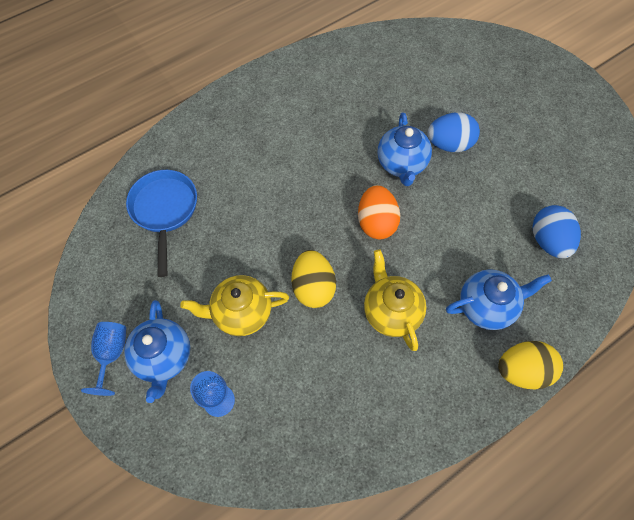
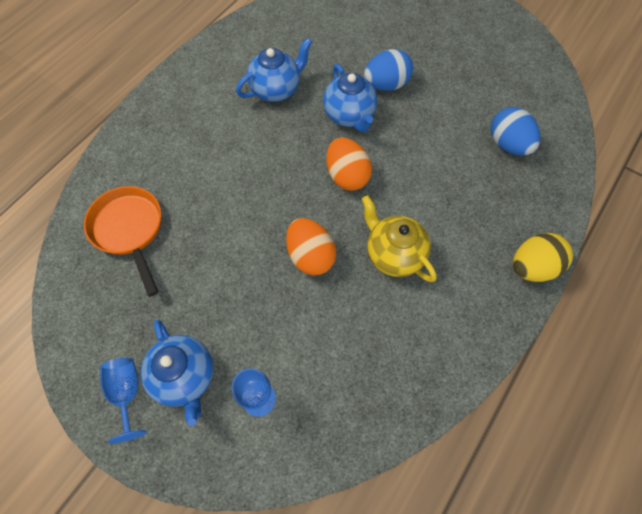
camera: 20 degrees left, 0 degrees up
blue pan [126,170,197,277] -> orange pan [84,186,161,297]
yellow teapot [180,275,289,336] -> none
yellow egg [291,250,336,308] -> orange egg [286,218,336,275]
blue teapot [446,269,552,330] -> blue teapot moved to [236,38,312,102]

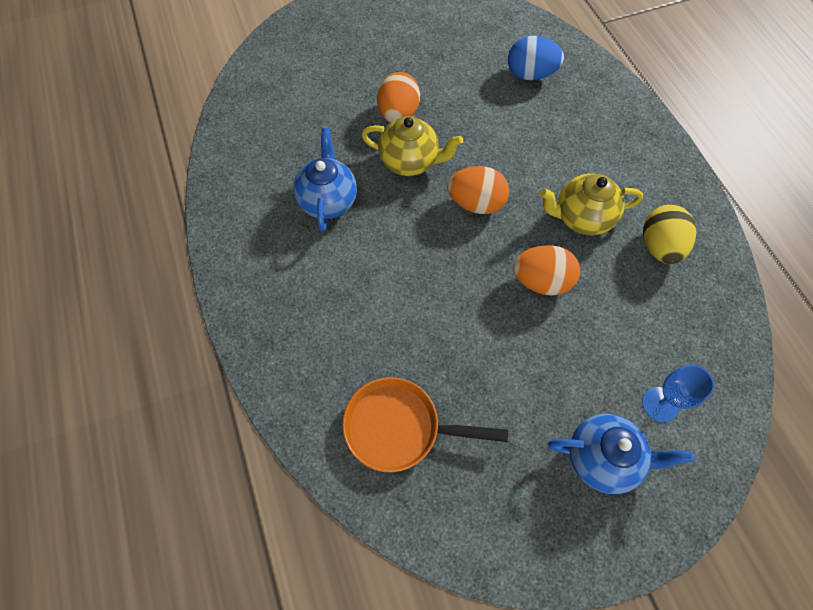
camera: 55 degrees left, 0 degrees up
blue goblet [100,358,147,444] -> none
blue teapot [323,64,377,132] -> yellow teapot [361,116,463,176]
blue egg [364,49,413,91] -> orange egg [377,72,420,123]
yellow egg [513,233,573,282] -> yellow egg moved to [643,205,696,264]

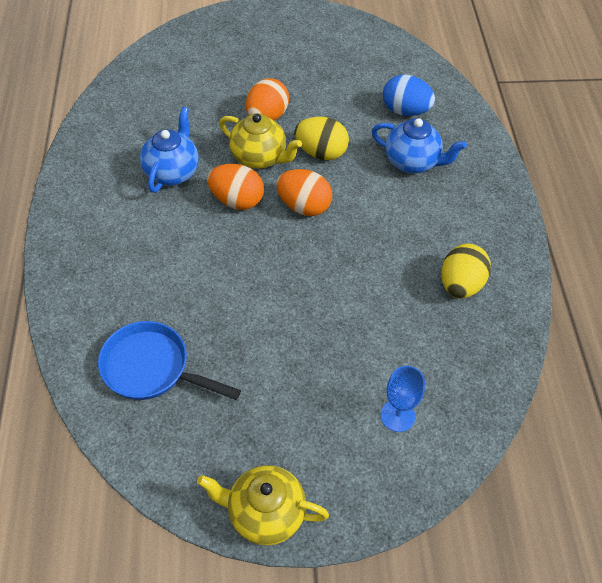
camera: 15 degrees right, 10 degrees down
orange pan [342,377,508,472] -> blue pan [98,321,241,400]
orange egg [513,245,580,296] -> orange egg moved to [207,164,264,210]
yellow teapot [540,173,643,235] -> yellow teapot moved to [197,465,329,546]
blue teapot [548,414,694,494] -> blue teapot moved to [372,118,467,173]
none -> yellow egg [294,117,349,160]

